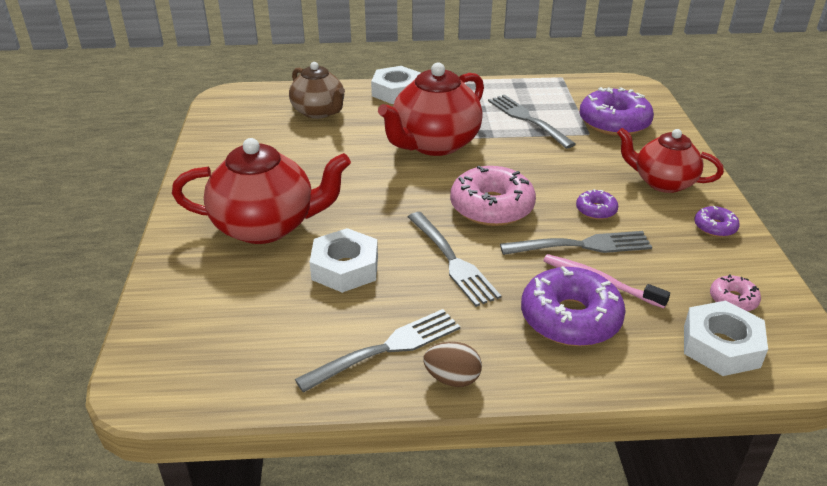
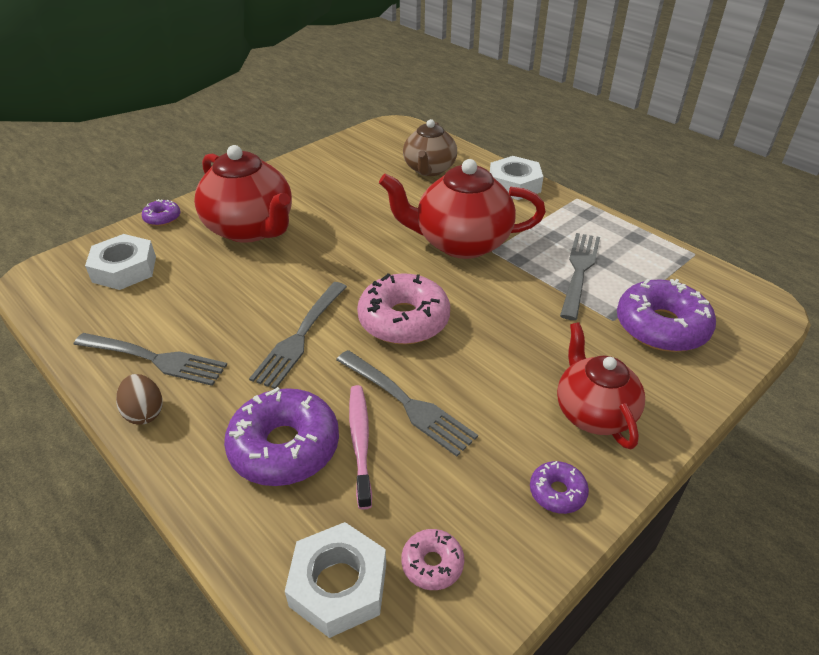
camera: 50 degrees right, 5 degrees up
white nut [310,228,378,293] -> white nut moved to [85,234,156,290]
purple donut [576,189,618,220] -> purple donut moved to [142,199,181,226]

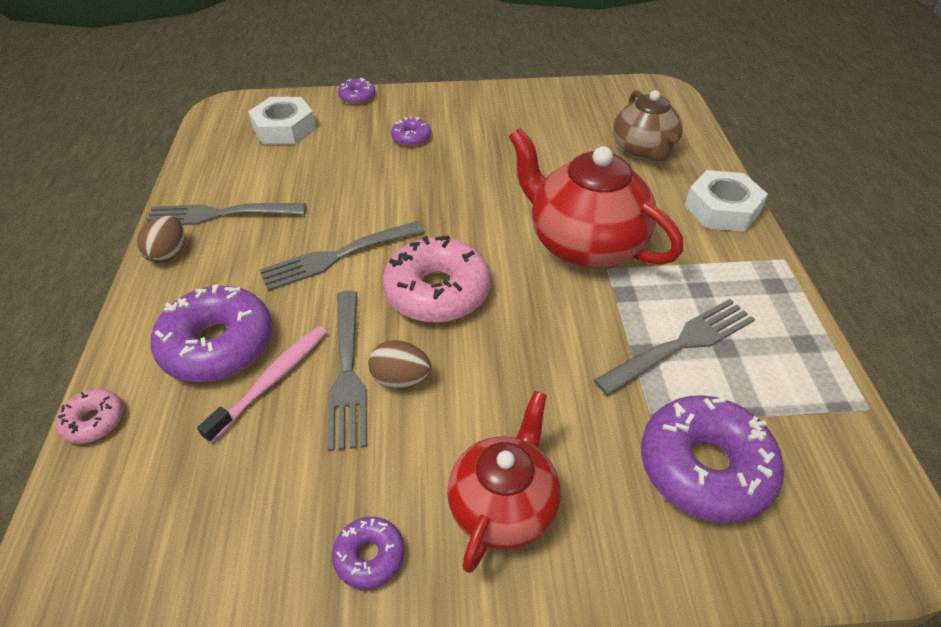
camera: 40 degrees right, 5 degrees up
grey fork [73,333,227,386] -> grey fork turned 120 degrees clockwise [144,203,306,226]
red teapot [194,145,292,243] -> purple donut [391,117,431,146]
white nut [285,522,386,638] -> none
pink donut [401,529,464,590] -> pink donut moved to [56,389,124,444]
brown teapot [403,119,457,176] -> brown teapot turned 60 degrees counterclockwise [613,90,683,162]
none -> brown egg [368,340,431,389]

